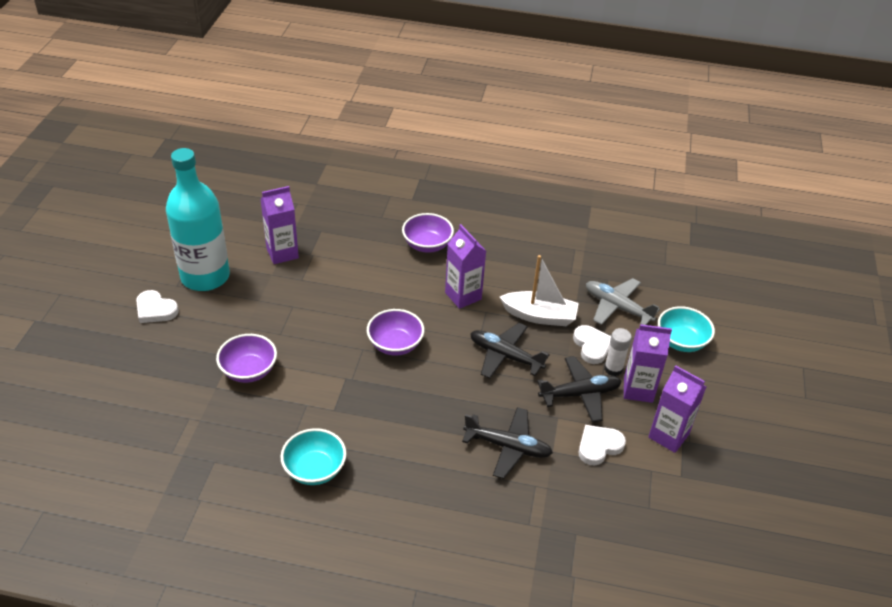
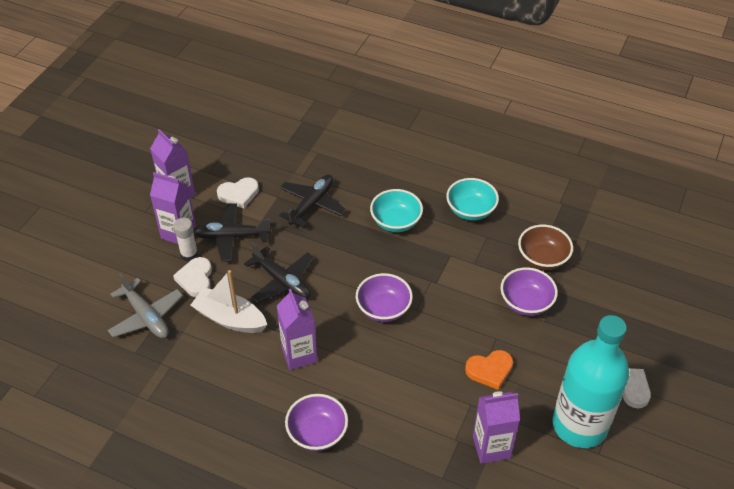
camera: 165 degrees left, 5 degrees up
black plane [462,407,553,479] -> black plane turned 90 degrees clockwise [279,175,346,227]
turquoise bowl [658,306,715,352] -> turquoise bowl moved to [370,189,423,232]
none -> orange heart [465,350,513,390]
none -> brown bowl [518,225,573,270]

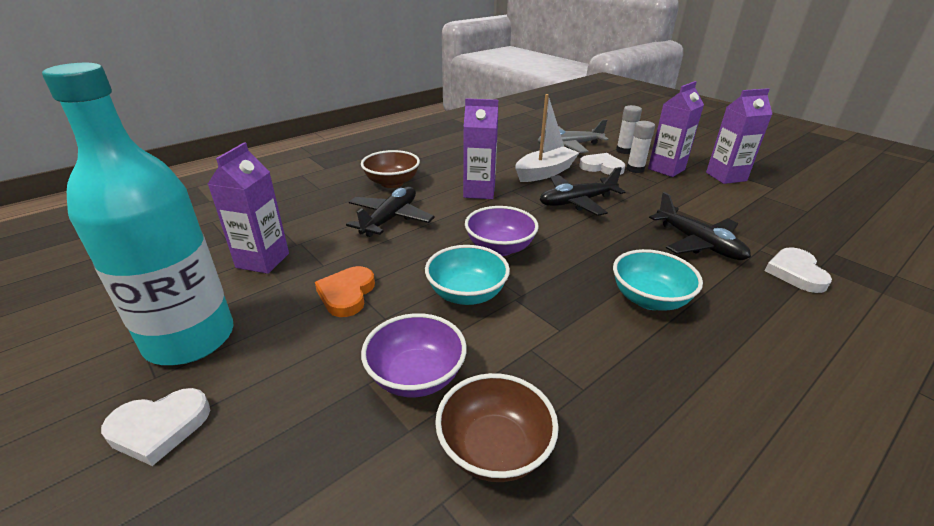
camera: 115 degrees right, 15 degrees down
black plane [193,203,271,262] -> black plane moved to [346,187,435,237]
white heart [217,177,259,208] -> white heart moved to [765,247,832,293]
purple bowl [285,394,348,451] -> brown bowl [361,150,420,188]
turquoise bowl [446,178,499,221] -> turquoise bowl moved to [425,245,510,305]
none -> white glue stick [616,105,642,154]

